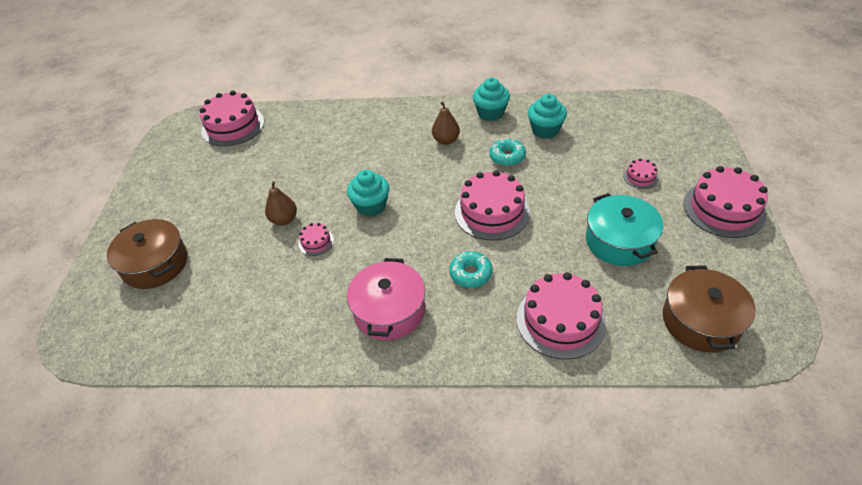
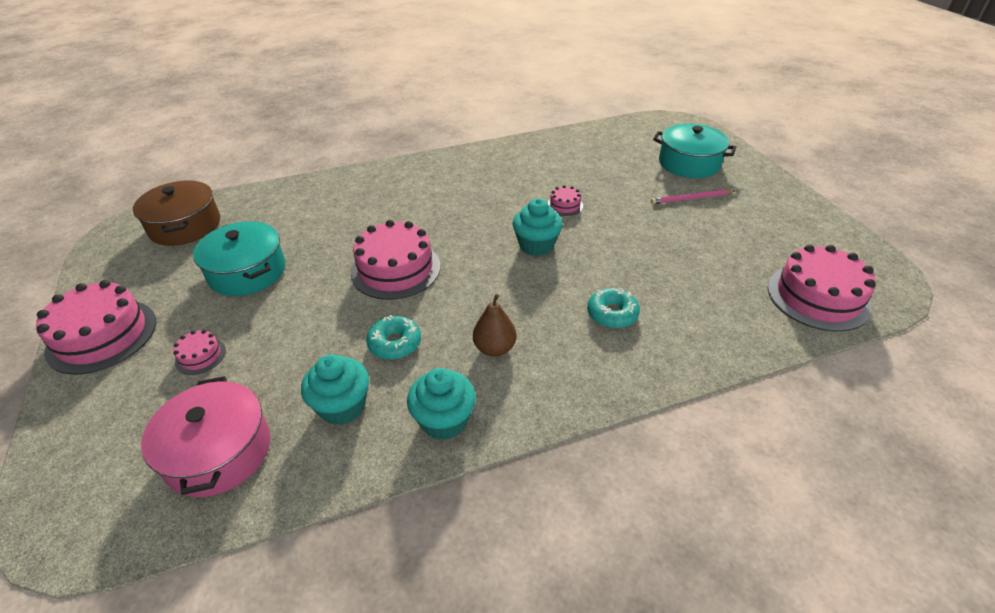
camera: 155 degrees right, 5 degrees down
brown pot [107,219,188,289] -> turquoise pot [653,124,736,178]
brown pear [265,181,297,226] -> none
pink pot [347,258,425,340] -> pink pot moved to [141,376,270,497]
turquoise donut [449,251,493,288] -> turquoise donut moved to [587,288,640,328]
pink cake [517,272,606,360] -> none
none -> pink pencil [651,189,734,204]

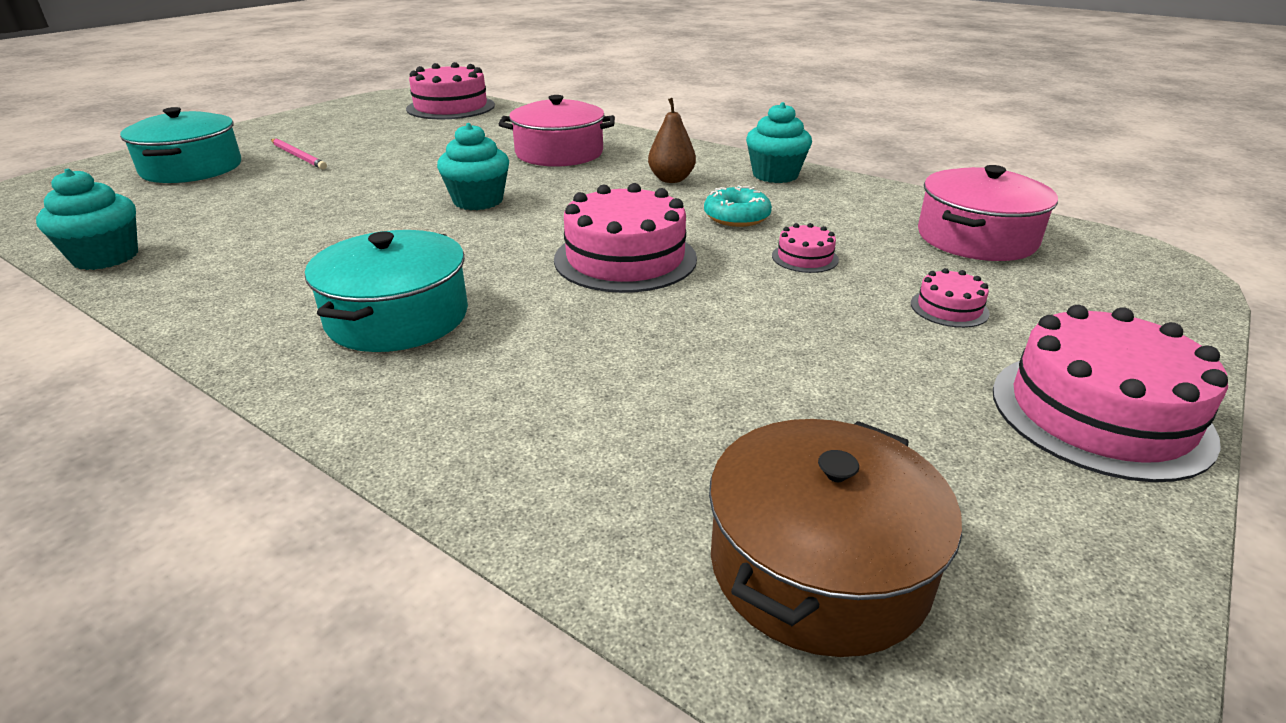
camera: 125 degrees left, 10 degrees down
turquoise pot [193,221,285,296] -> turquoise pot moved to [305,230,468,352]
turquoise cupcake [301,354,369,425] -> turquoise cupcake moved to [36,169,138,270]
pink cake [547,185,583,216] -> pink cake moved to [772,223,839,273]
turquoise donut [587,288,640,328] -> pink pot [499,95,615,167]

